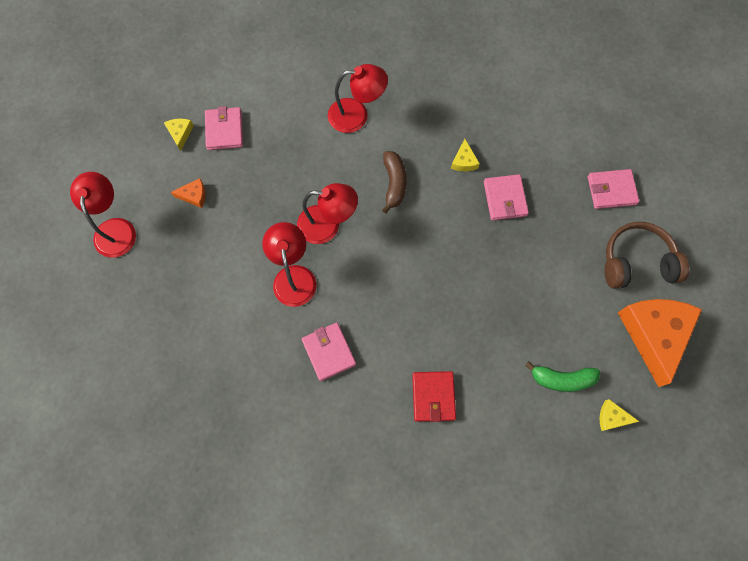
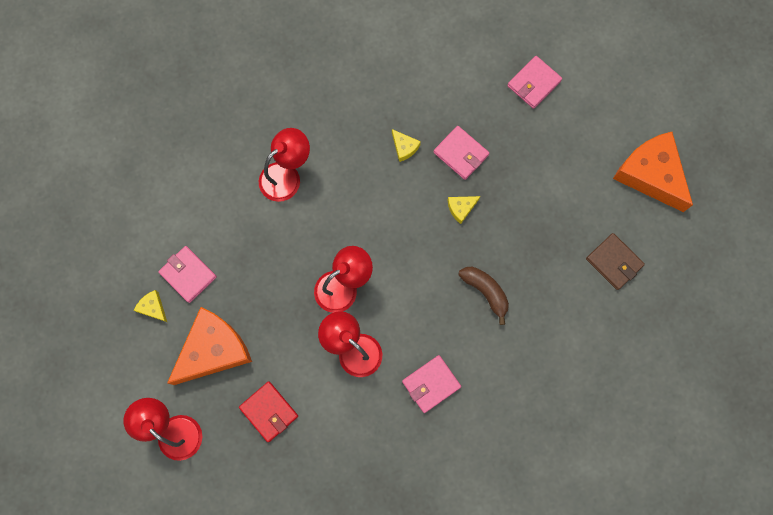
camera: 40 degrees left, 5 degrees up
orange cheese [171,178,206,208] -> orange cheese [167,307,252,385], size x2.41
pink wallet [301,323,356,381] -> pink wallet turned 60 degrees counterclockwise [402,355,461,413]
brown banana [382,151,407,214] -> brown banana moved to [459,267,509,325]
red wallet [412,371,456,422] -> red wallet moved to [239,381,298,442]
green banana [525,362,600,392] -> brown wallet [586,233,645,290]
yellow cheese [600,399,640,431] -> yellow cheese moved to [448,196,480,224]
brown headphones [605,222,689,289] -> none

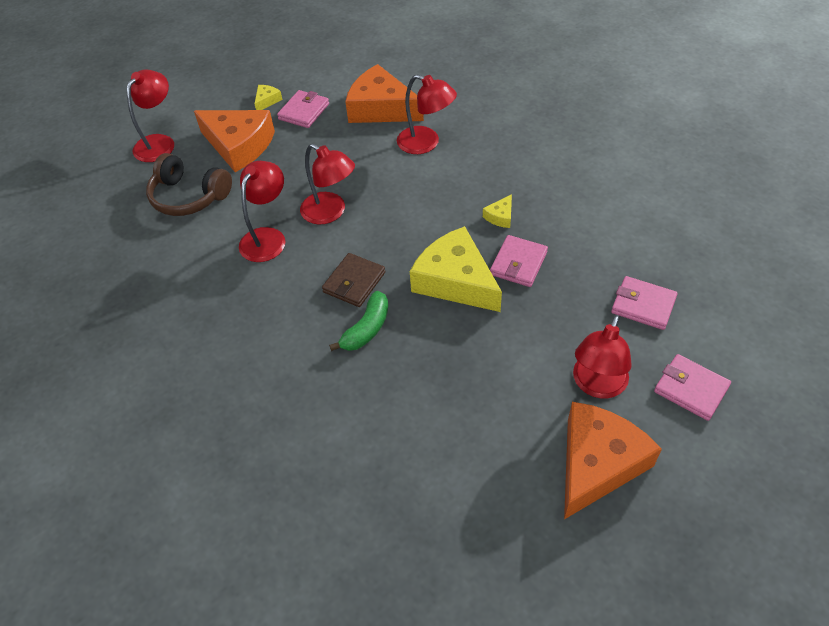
camera: 75 degrees right, 25 degrees down
red wallet [239,381,298,442] -> brown headphones [146,153,232,216]
pink wallet [402,355,461,413] -> pink wallet moved to [654,354,731,421]
yellow cheese [448,196,480,224] -> yellow cheese [410,226,502,312], size x2.41
brown banana [459,267,509,325] -> green banana [329,291,388,351]
brown wallet [586,233,645,290] -> brown wallet moved to [322,253,385,307]
none -> orange cheese [345,64,424,123]
none -> red lamp [573,315,632,398]

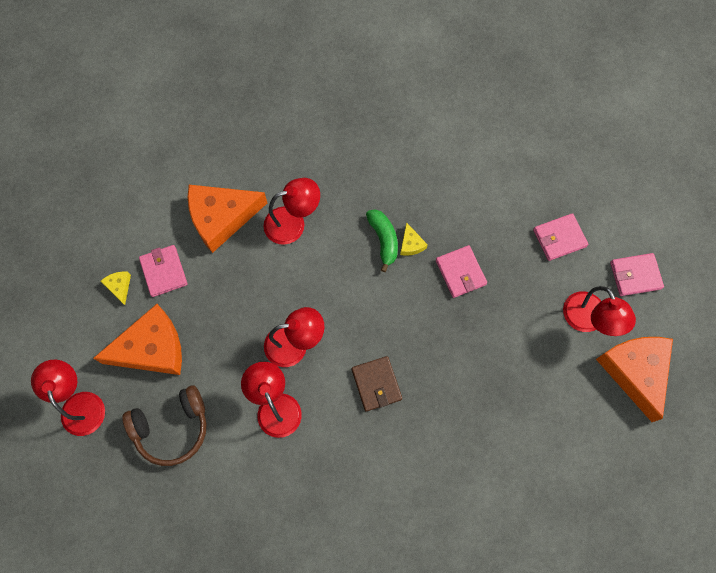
camera: 50 degrees left, 20 degrees up
green banana [329,291,388,351] -> green banana moved to [366,209,398,272]
yellow cheese [410,226,502,312] -> none

